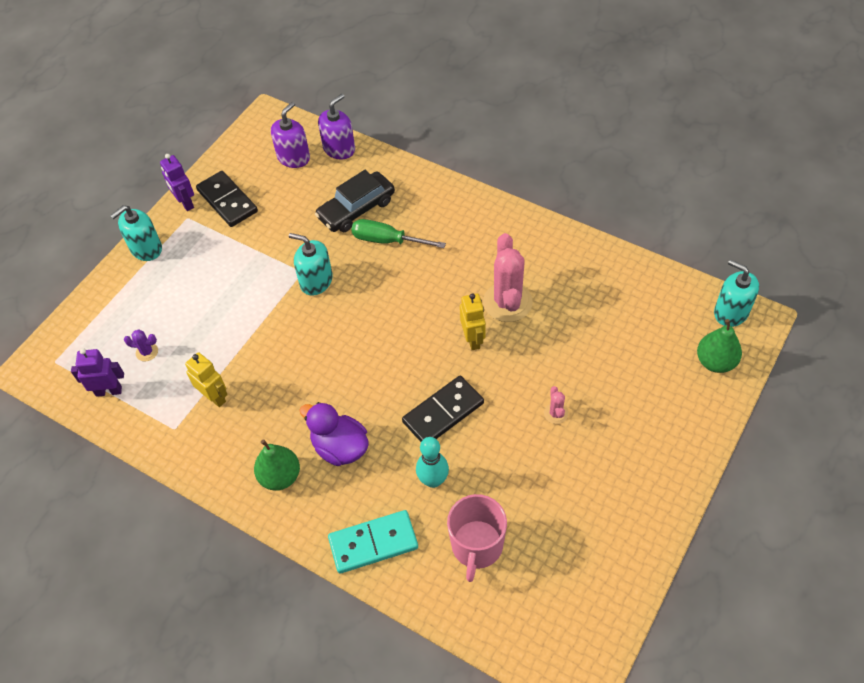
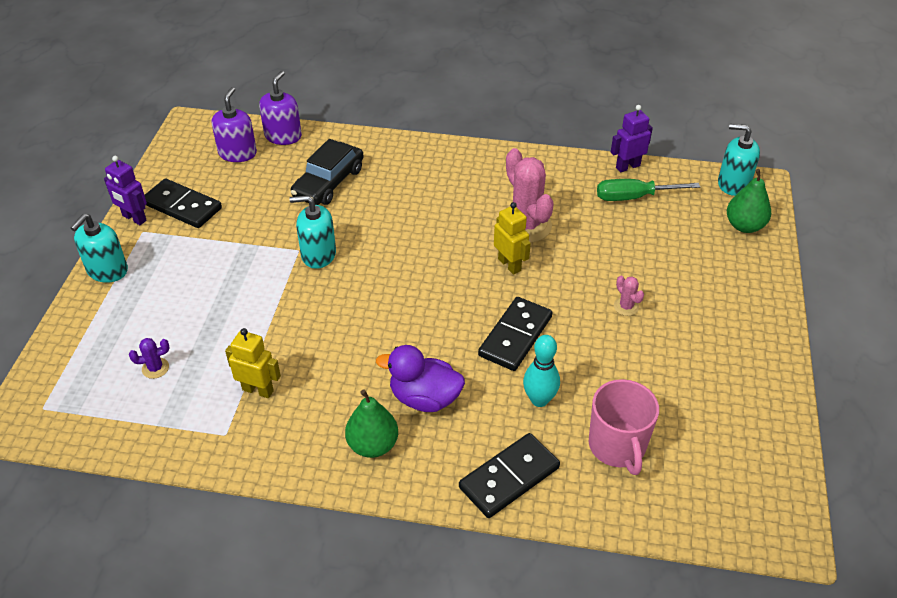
camera: 25 degrees left, 10 degrees down
purple robot [71,348,124,397] -> purple robot moved to [611,105,653,172]
turquoise domino [328,510,418,573] -> black domino [459,433,560,518]
green screwdriver [351,219,446,248] -> green screwdriver moved to [597,179,700,201]

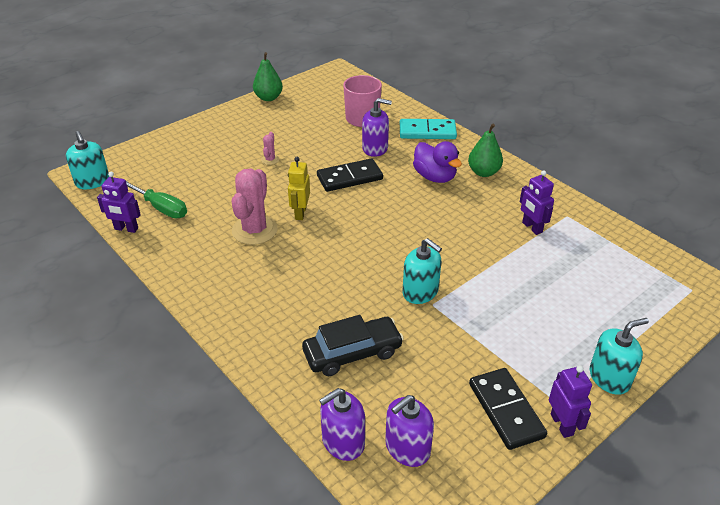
camera: 140 degrees left, 5 degrees down
purple cactus [129,338,169,379] -> none
yellow robot [225,328,281,398] -> purple robot [520,170,554,235]
black domino [459,433,560,518] -> turquoise domino [400,119,457,139]
turquoise bowling pin [523,335,560,407] -> purple soap dispenser [362,98,392,157]
green pear [727,169,771,233] -> green pear moved to [253,52,283,101]

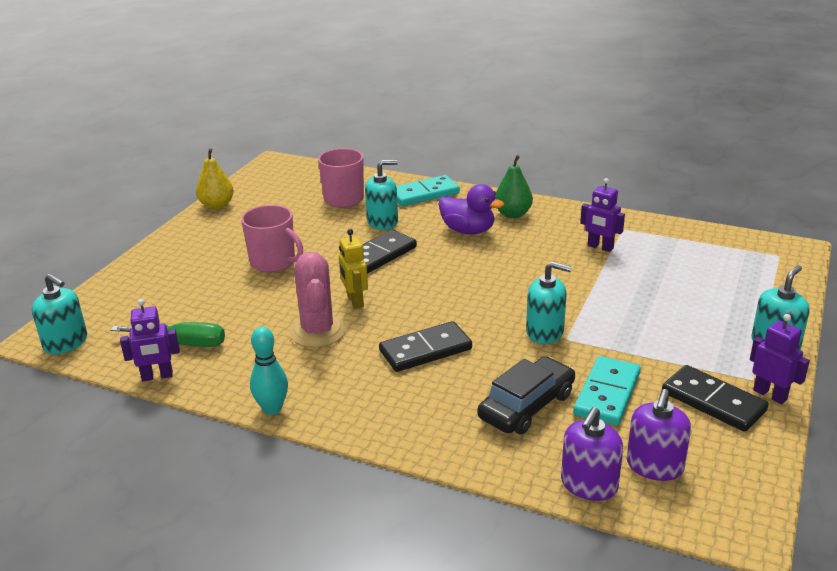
camera: 25 degrees left, 10 degrees down
green pear [253,52,283,101] -> yellow pear [196,148,234,209]
pink cactus [261,132,279,165] -> pink mug [241,205,303,272]
purple soap dispenser [362,98,392,157] -> turquoise soap dispenser [365,160,398,230]
none -> turquoise bowling pin [250,327,288,415]
none -> black domino [379,321,472,372]
none -> turquoise domino [573,356,641,426]

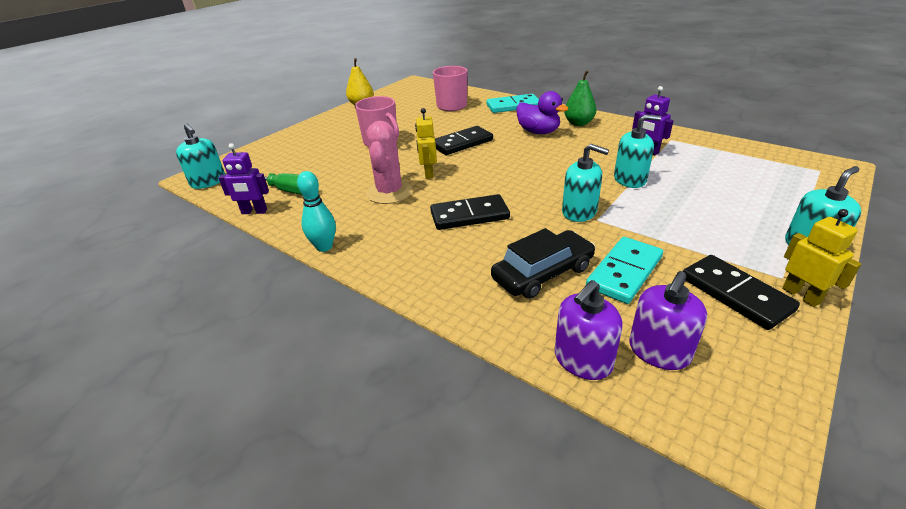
camera: 15 degrees right, 5 degrees up
turquoise soap dispenser [365,160,398,230] -> turquoise soap dispenser moved to [614,114,661,188]
purple robot [750,314,810,404] -> yellow robot [782,209,861,307]

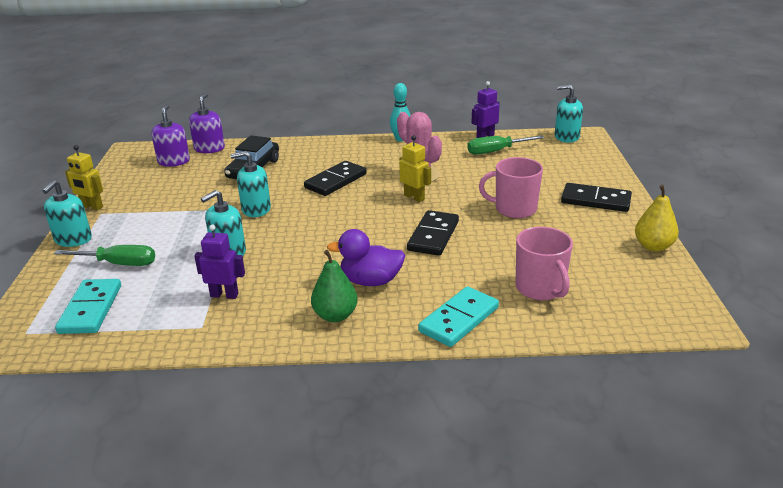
camera: 140 degrees right, 5 degrees down
turquoise domino [586,237,663,304] -> turquoise domino moved to [55,279,121,334]
black domino [683,255,800,330] -> black domino moved to [561,183,632,212]
none -> green screwdriver [54,245,155,266]

